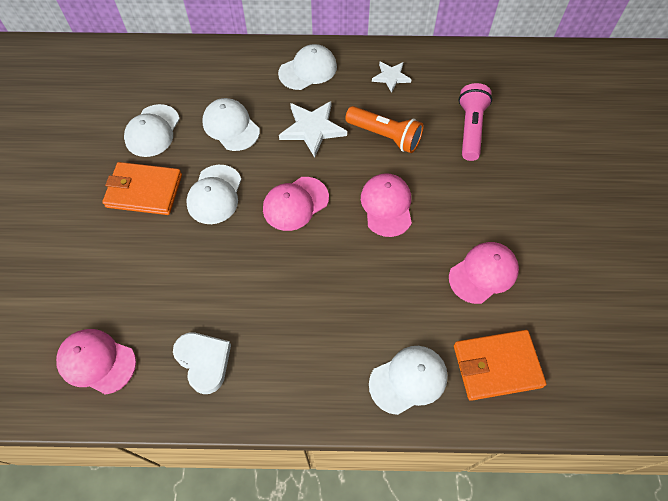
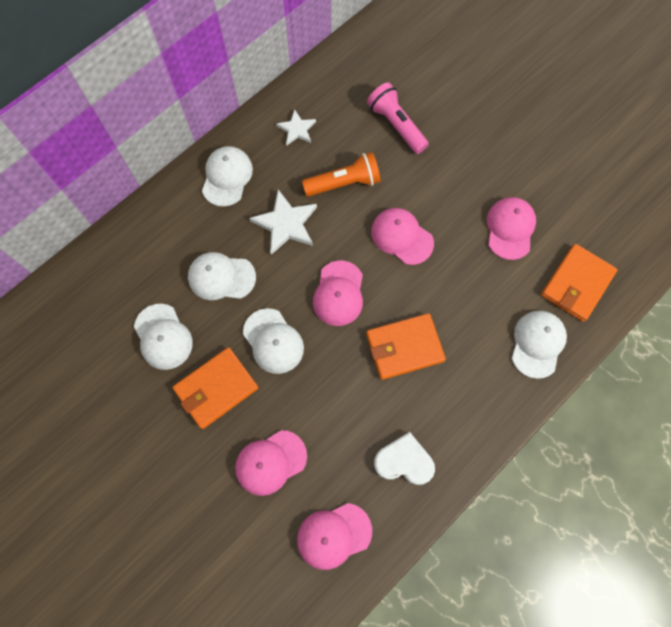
camera: 45 degrees left, 10 degrees up
none -> pink cap [235,430,307,496]
none -> orange wallet [366,313,446,380]

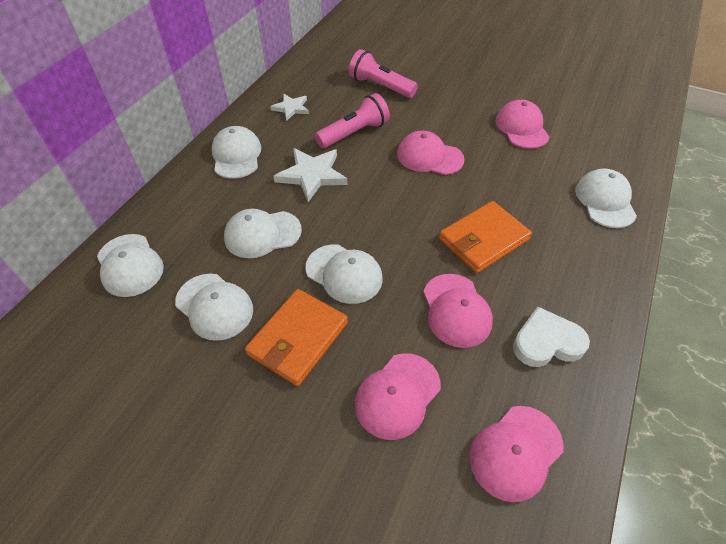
camera: 20 degrees left, 20 degrees down
orange flashlight [302,152,381,197] -> pink flashlight [315,93,390,148]
pink cap [313,261,363,326] -> pink cap moved to [423,274,493,348]
orange wallet [541,244,617,322] -> none
none -> white cap [97,234,164,297]

